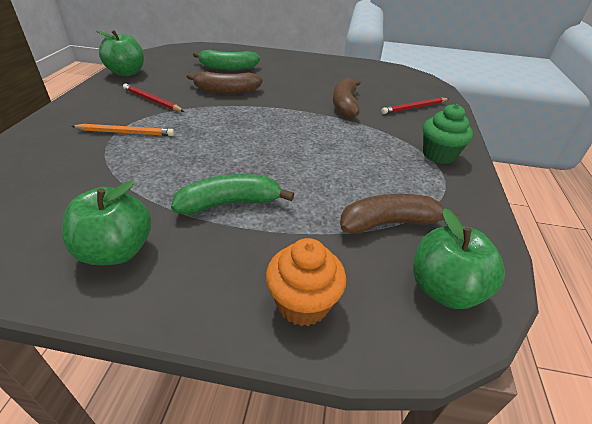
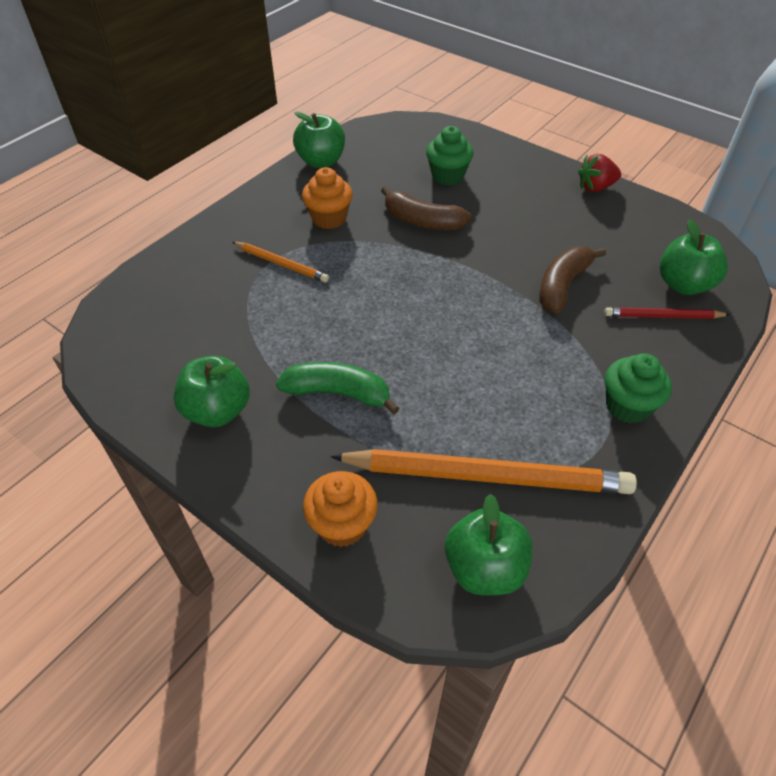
camera: 30 degrees right, 10 degrees up
red pencil [123,84,185,112] -> orange cupcake [302,167,353,229]
green banana [193,50,260,70] -> green cupcake [426,126,474,185]
brown banana [340,194,460,234] -> orange pencil [330,449,637,494]
none -> red strawberry [578,154,621,192]
none -> green apple [660,219,728,295]

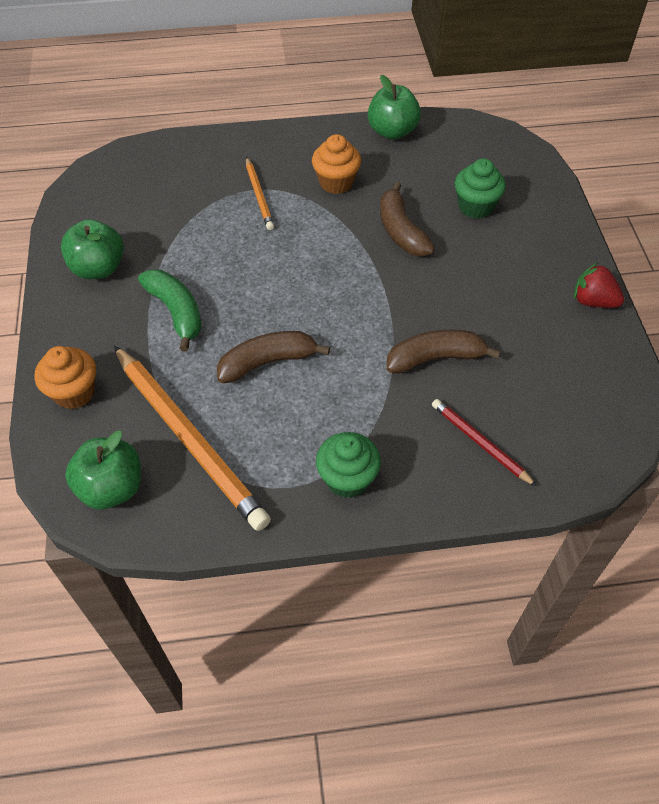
camera: 45 degrees right, 5 degrees up
green apple [660,219,728,295] -> none
none -> brown banana [217,331,330,383]

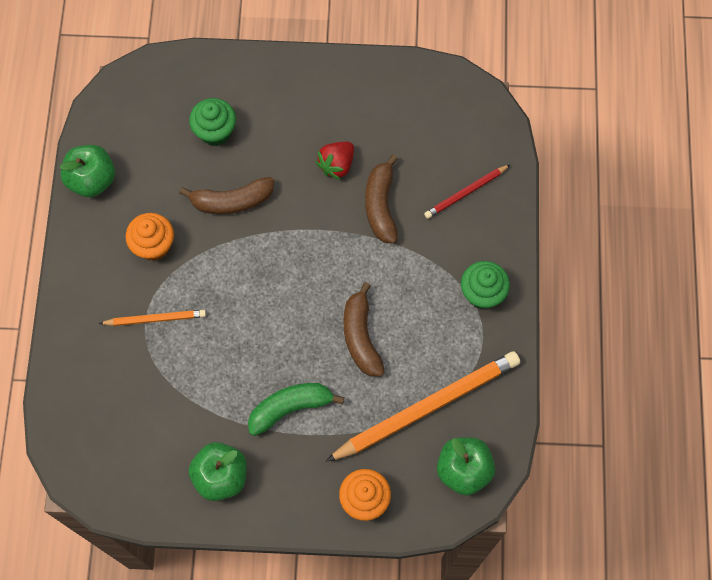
camera: 80 degrees left, 15 degrees up
red strawberry [574,263,625,308] -> red strawberry moved to [315,142,354,180]

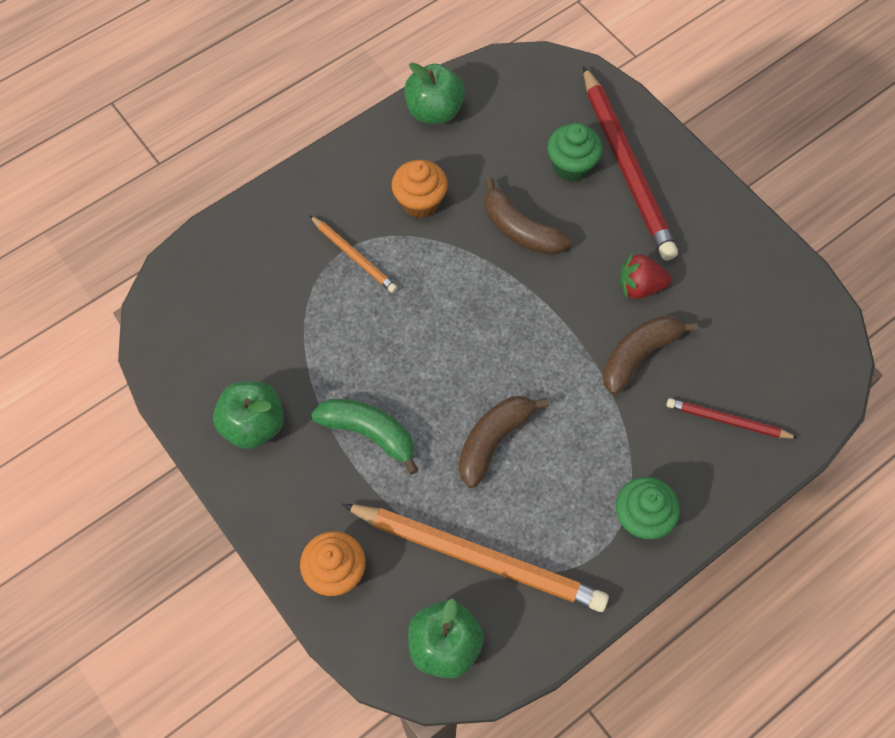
camera: 50 degrees right, 5 degrees down
none -> red pencil [583,66,678,261]

